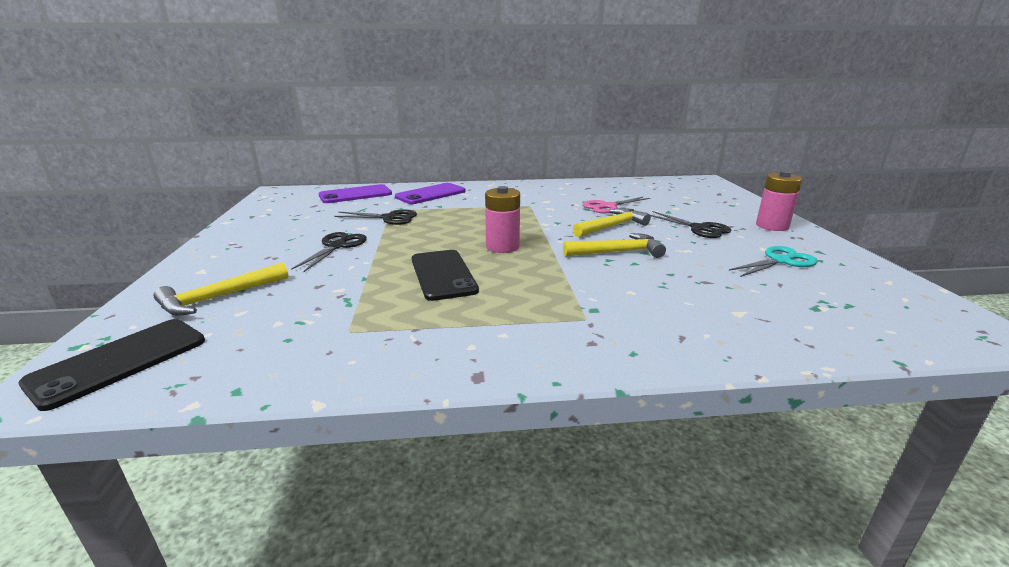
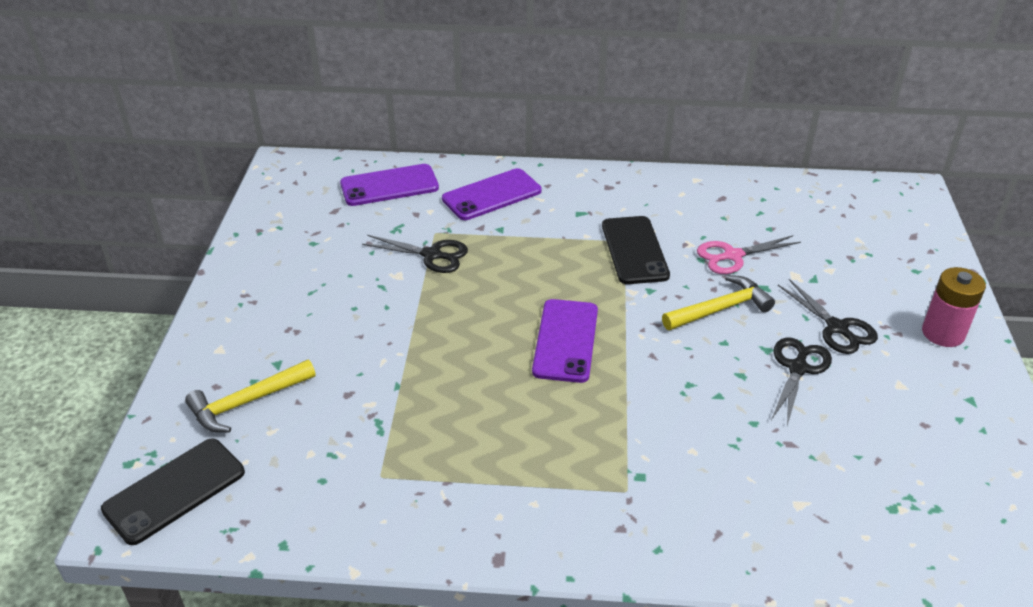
camera: 10 degrees right, 15 degrees up
black scissors [291,232,367,273] -> black scissors moved to [771,337,832,426]
black phone [412,250,479,301] -> black phone moved to [602,216,670,284]
pink battery [485,186,520,253] -> purple phone [532,299,598,383]
yellow hammer [563,233,666,258] -> none
turquoise scissors [729,246,818,277] -> none

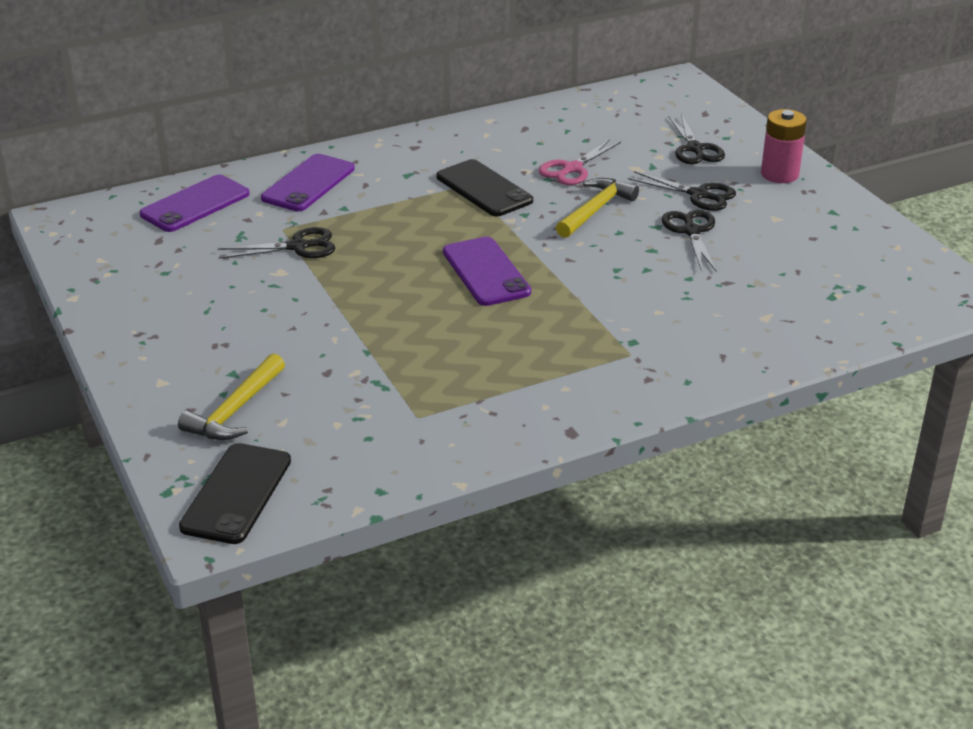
camera: 30 degrees left, 5 degrees down
none -> black scissors [669,114,725,164]

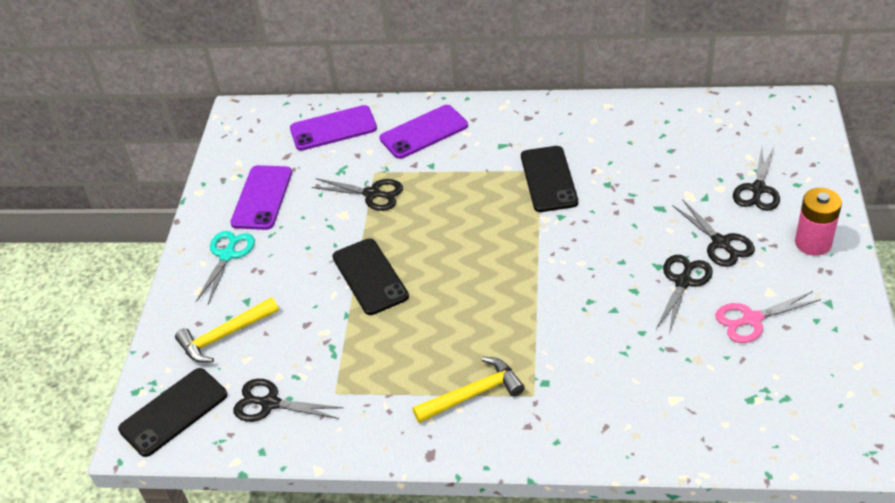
camera: 35 degrees right, 10 degrees up
purple phone [443,237,531,306] -> purple phone moved to [230,165,292,230]
pink scissors [539,139,621,185] -> pink scissors moved to [715,291,821,343]
yellow hammer [556,178,639,238] -> yellow hammer moved to [412,357,525,423]
none -> turquoise scissors [196,231,255,304]
none -> black scissors [233,379,343,422]
none -> black phone [333,238,409,315]

